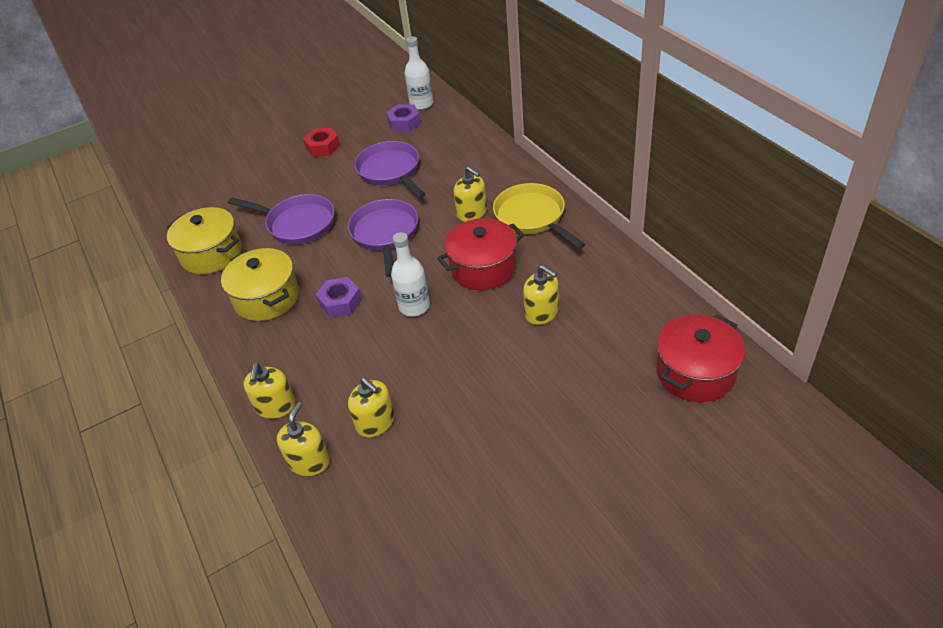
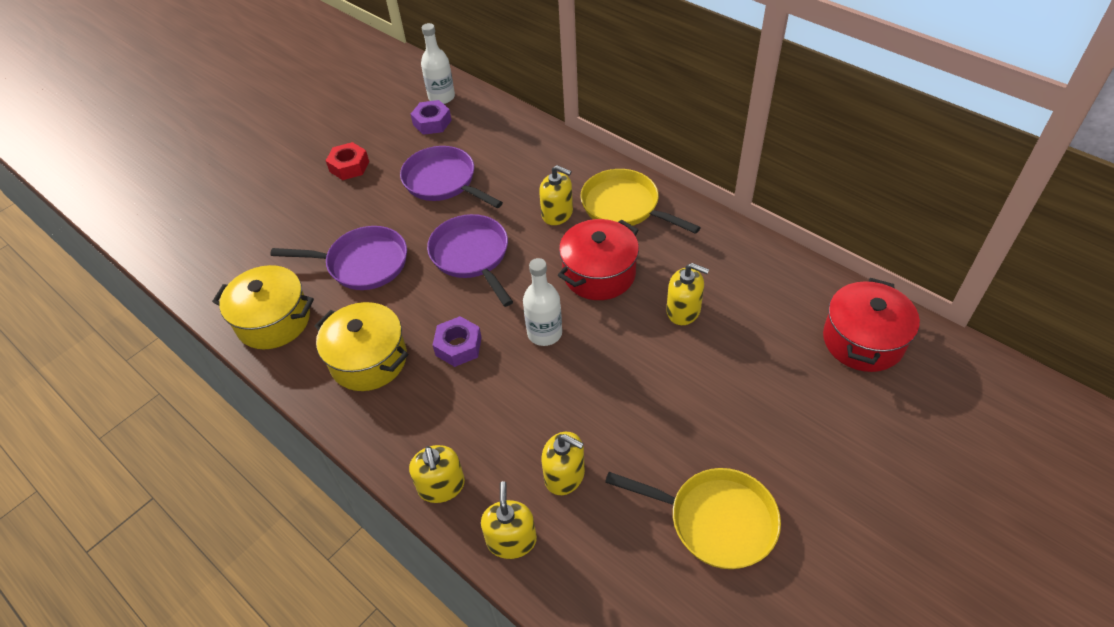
camera: 20 degrees left, 5 degrees up
none -> yellow pan [605,468,781,569]

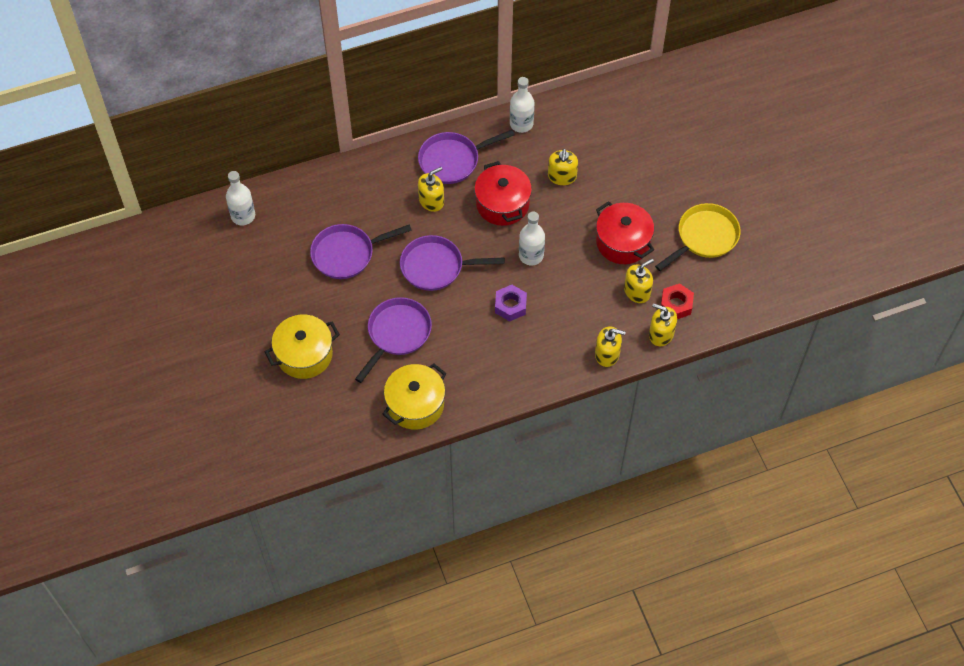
camera: 65 degrees left, 10 degrees up
yellow pot [315,302,408,391] -> yellow pot moved to [265,315,340,379]
red nut [326,142,369,180] -> red nut moved to [661,283,694,319]
purple nut [411,100,452,135] -> none
yellow pan [580,169,701,234] -> purple pan [418,130,514,184]
yellow soap dispenser [666,263,709,325] -> yellow soap dispenser turned 135 degrees clockwise [548,149,578,185]
red pot [823,278,920,372] -> red pot moved to [596,201,654,264]
none -> white bottle [510,77,535,133]

